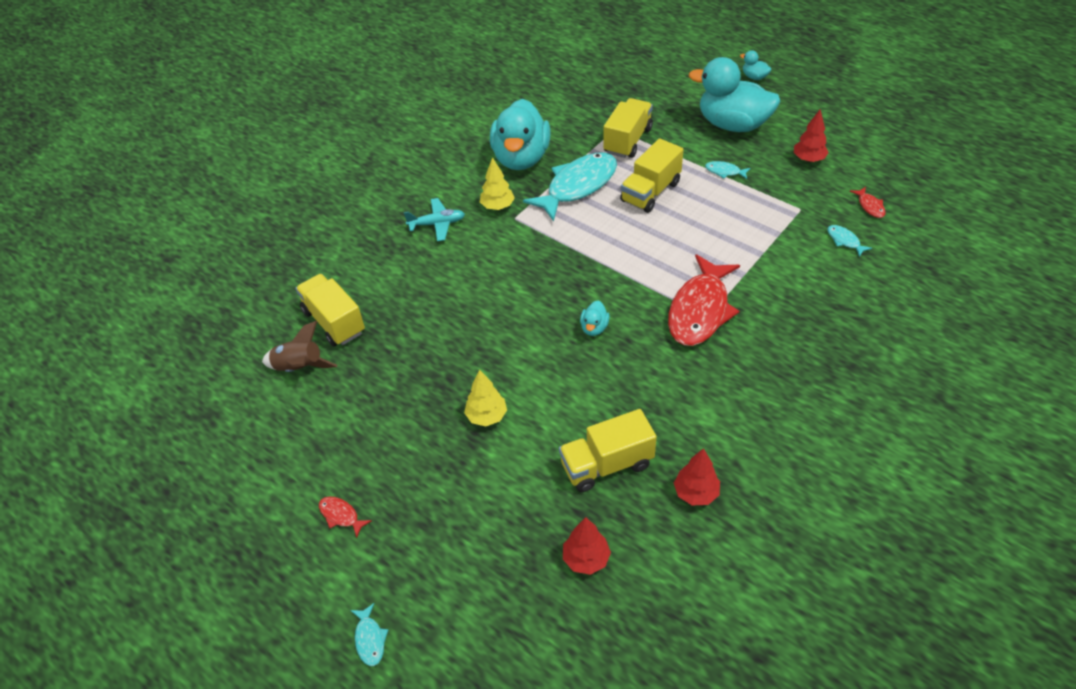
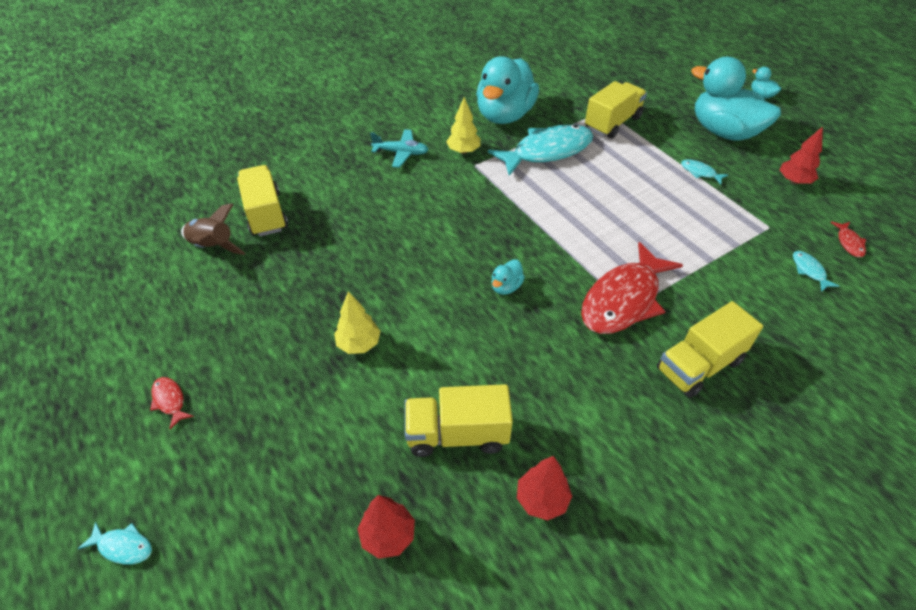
camera: 15 degrees right, 0 degrees up
turquoise fish [350,603,388,666] -> turquoise fish turned 75 degrees counterclockwise [78,522,152,564]
yellow truck [620,138,684,213] -> yellow truck moved to [657,301,763,398]

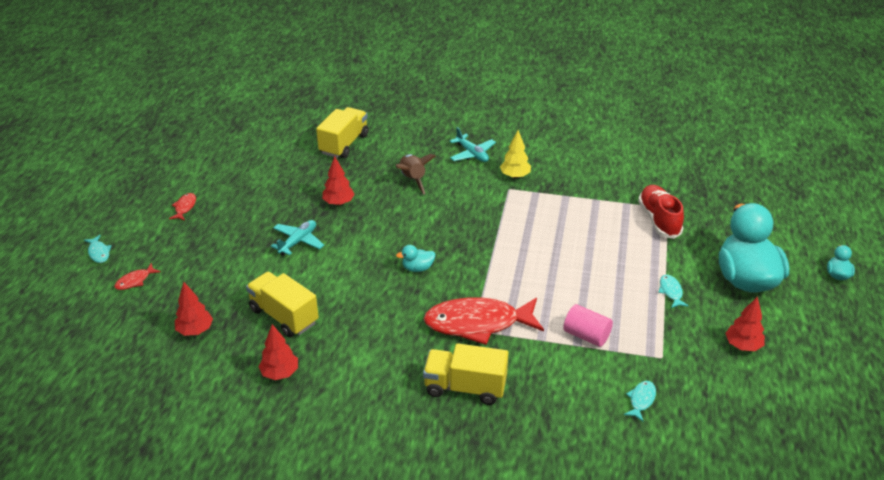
camera: 45 degrees right, 10 degrees down
brown rocket [181,203,246,255] -> brown rocket moved to [396,154,436,194]
yellow tree [334,291,380,354] -> turquoise plane [271,220,324,256]
turquoise duck [476,56,539,124] -> none
turquoise fish [488,124,593,176] -> none
yellow truck [585,81,647,139] -> red shoe [638,185,684,239]
red fish [830,222,866,257] -> red fish moved to [114,263,161,290]
none -> red tree [322,156,355,206]
none -> pink cylinder [563,304,613,347]

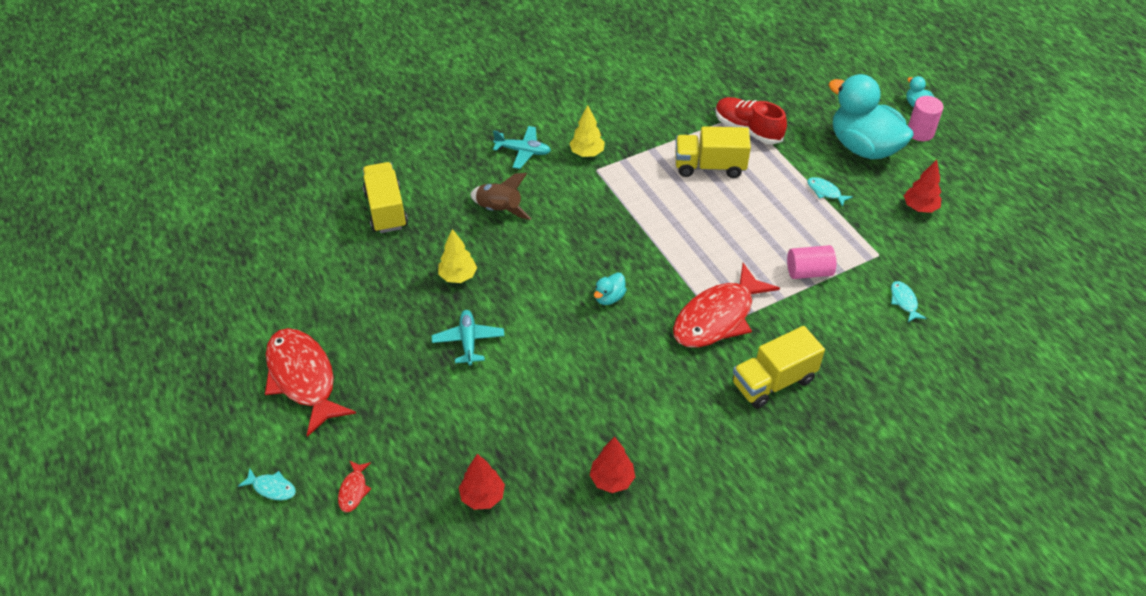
camera: 40 degrees left, 10 degrees up
red fish [169,193,196,221] -> red fish [265,328,356,437], size x2.44
yellow truck [246,272,319,337] -> yellow truck moved to [675,126,751,178]
red tree [322,156,355,206] -> yellow tree [438,229,477,283]
none -> pink cylinder [908,96,944,141]

